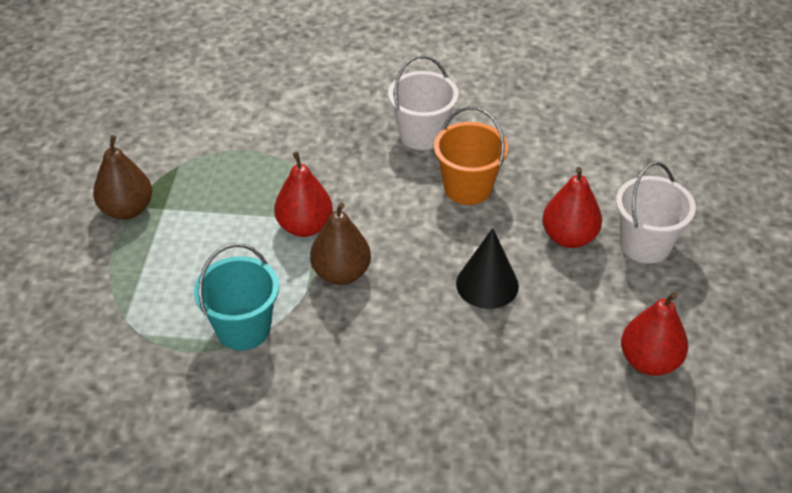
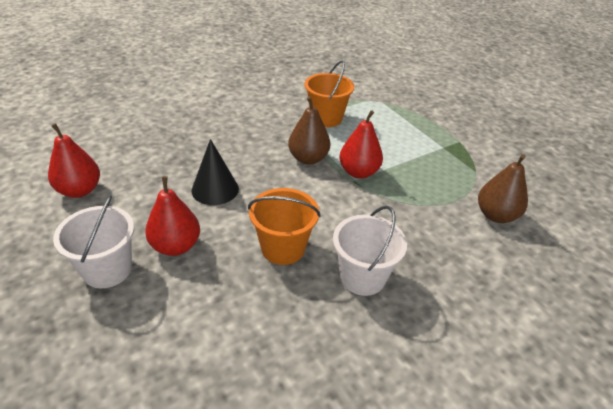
camera: 140 degrees right, 5 degrees down
brown pear [93,135,152,220] -> brown pear moved to [478,154,528,223]
turquoise bucket [194,243,279,350] -> orange bucket [304,61,354,127]

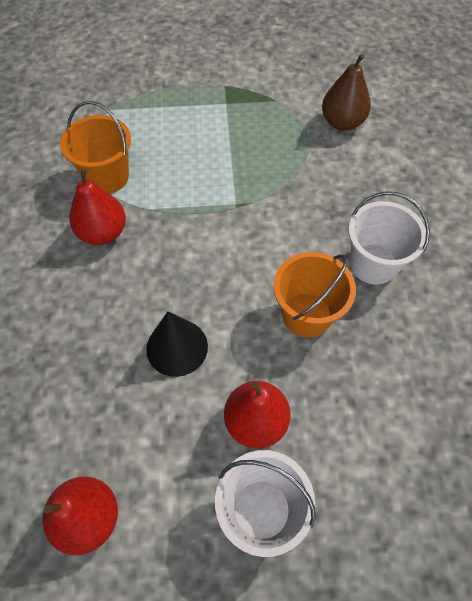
camera: 60 degrees left, 20 degrees up
brown pear [288,97,330,165] -> none
red pear [339,110,383,179] -> red pear moved to [70,168,126,245]

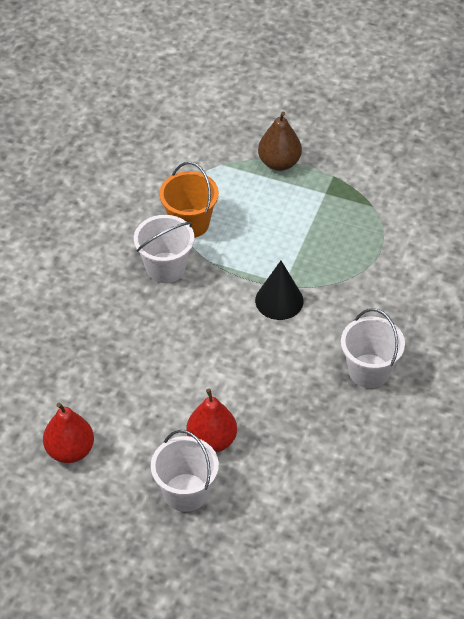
camera: 25 degrees right, 10 degrees down
red pear [70,168,126,245] -> white bucket [134,215,194,283]
black cone [146,311,208,377] -> black cone moved to [255,261,304,320]
orange bucket [273,252,356,338] -> none
brown pear [322,54,371,131] -> brown pear moved to [258,111,302,171]

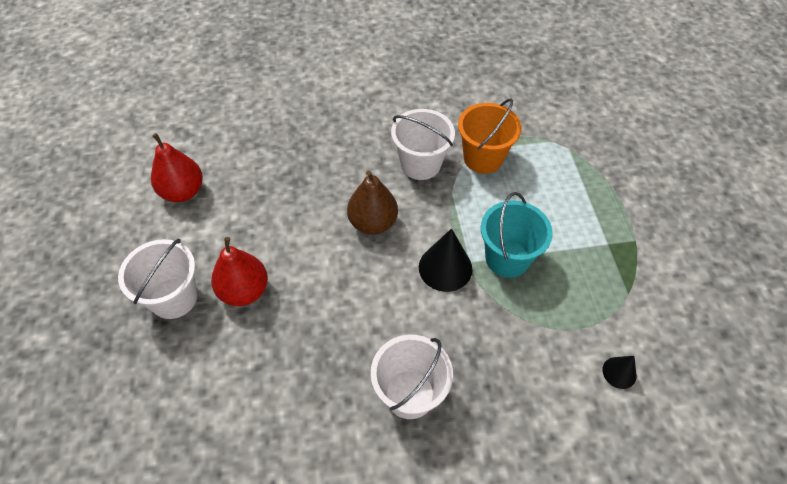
camera: 60 degrees right, 5 degrees up
brown pear [258,111,302,171] -> brown pear moved to [347,170,398,235]
none -> turquoise bucket [481,192,553,278]
none -> black cone [603,356,637,389]

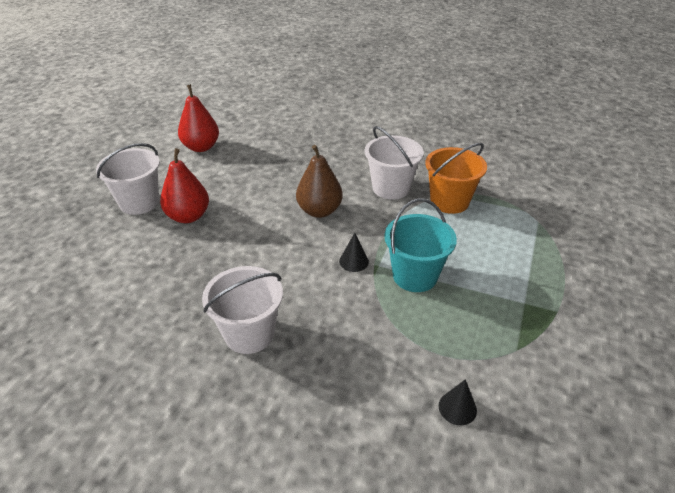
camera: 30 degrees right, 15 degrees down
black cone [419,228,472,292] -> black cone [339,233,369,272], size x0.56

